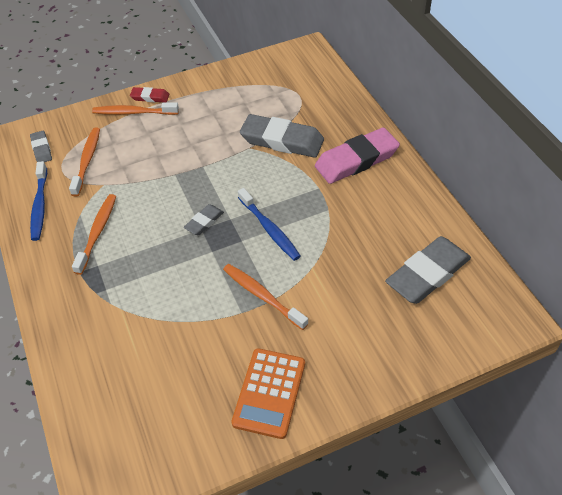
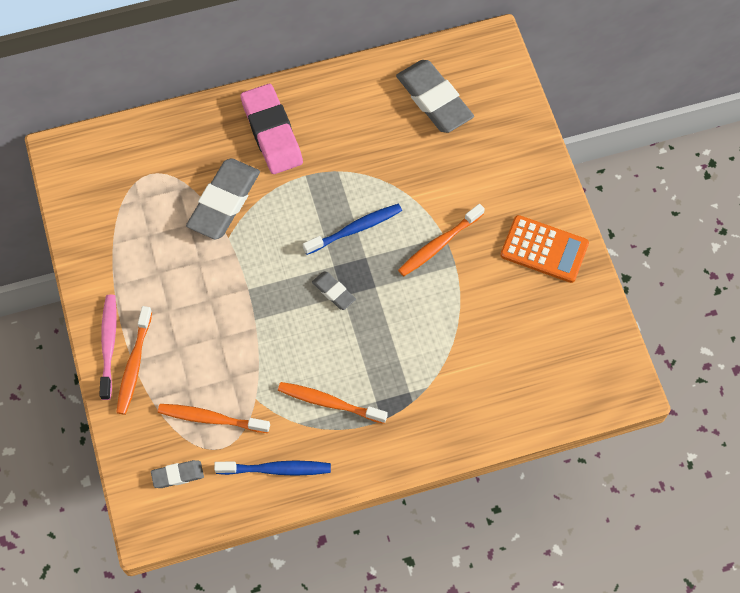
camera: 85 degrees left, 15 degrees up
red eraser [130,87,169,102] -> pink toothbrush [99,294,117,400]

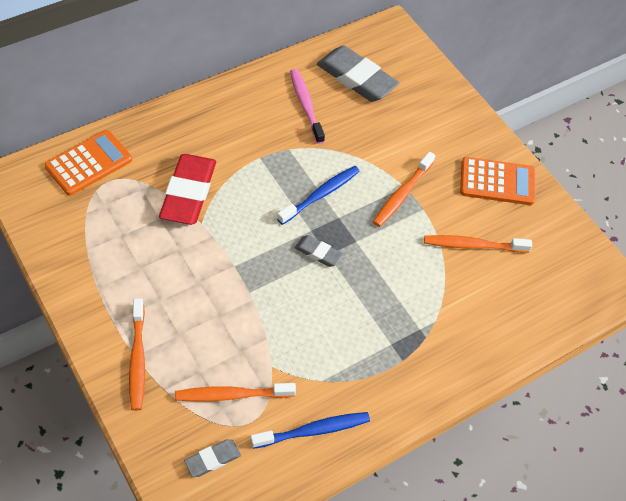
camera: 20 degrees left, 10 degrees down
pink toothbrush [99,294,117,400] -> pink toothbrush moved to [290,69,325,144]
grey eraser [186,158,260,240] -> red eraser [159,154,216,225]
pink eraser [240,84,303,174] -> none
orange toothbrush [278,382,388,424] -> orange toothbrush moved to [424,235,532,253]
none -> orange calculator [44,130,132,196]

